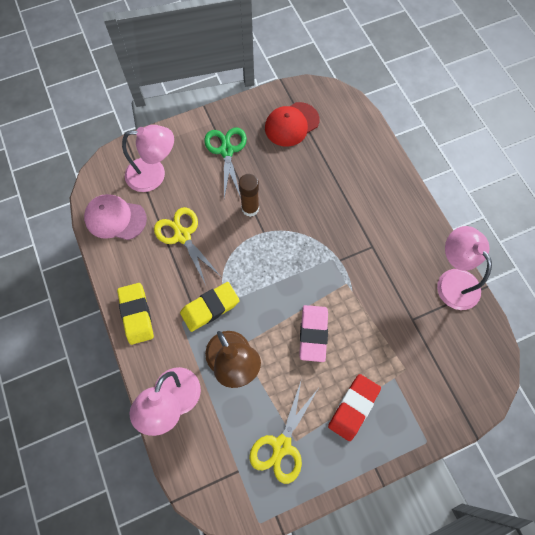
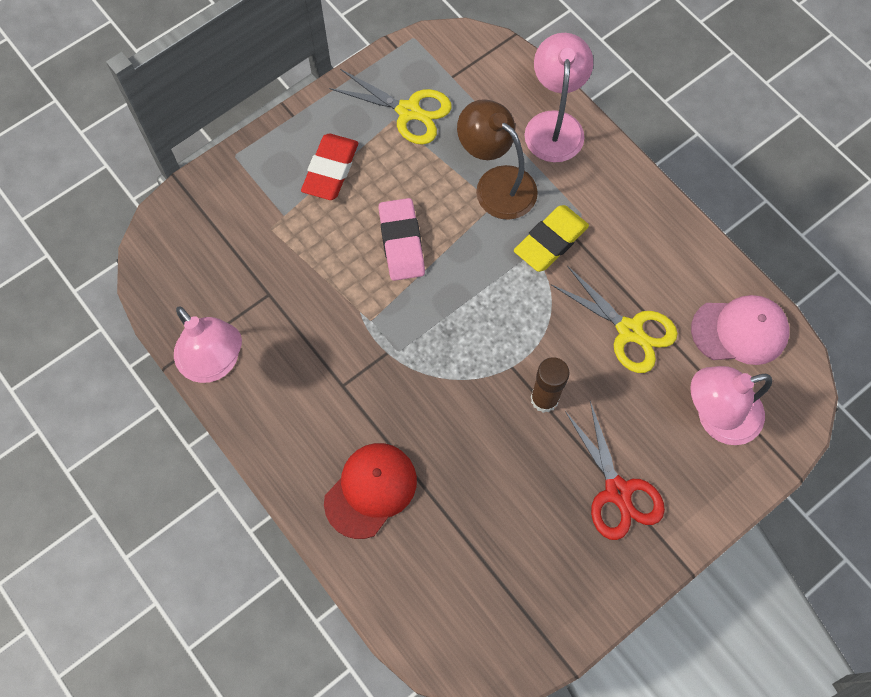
camera: 165 degrees right, 0 degrees up
yellow eraser [117,283,154,345] -> none
green scissors [204,127,247,198] -> red scissors [565,401,665,540]
yellow scissors [249,382,318,484] -> yellow scissors turned 105 degrees clockwise [329,69,451,145]
red cap [265,102,319,147] -> red cap moved to [324,443,417,539]

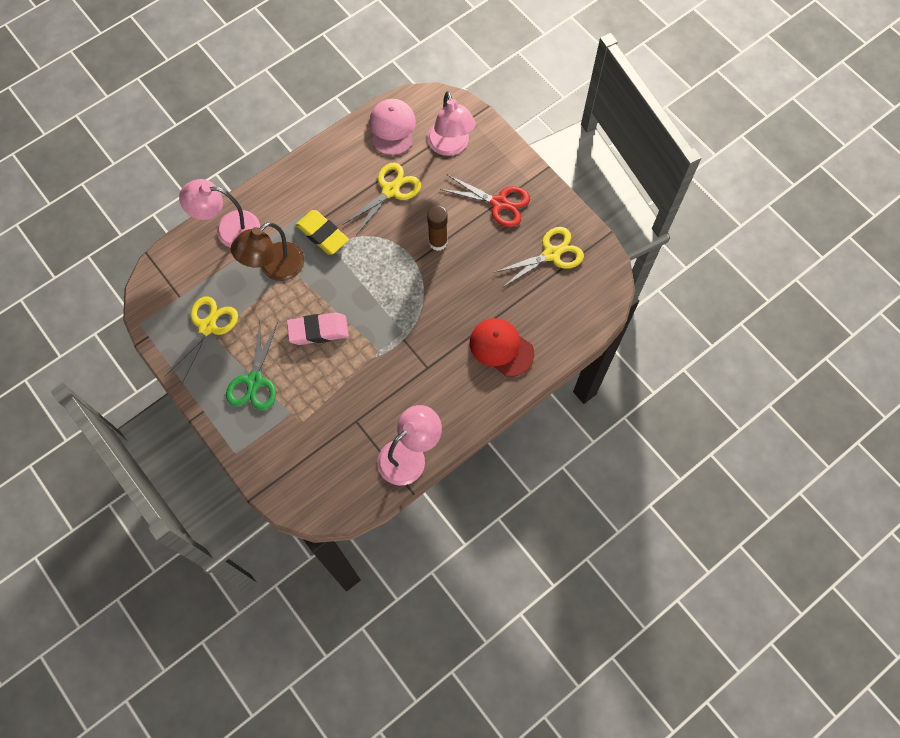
camera: 90 degrees left, 0 degrees up
red eraser [301,134,358,200] -> green scissors [226,321,278,410]
red scissors [565,401,665,540] -> red scissors turned 45 degrees clockwise [440,175,530,227]
none -> yellow scissors [493,227,584,288]

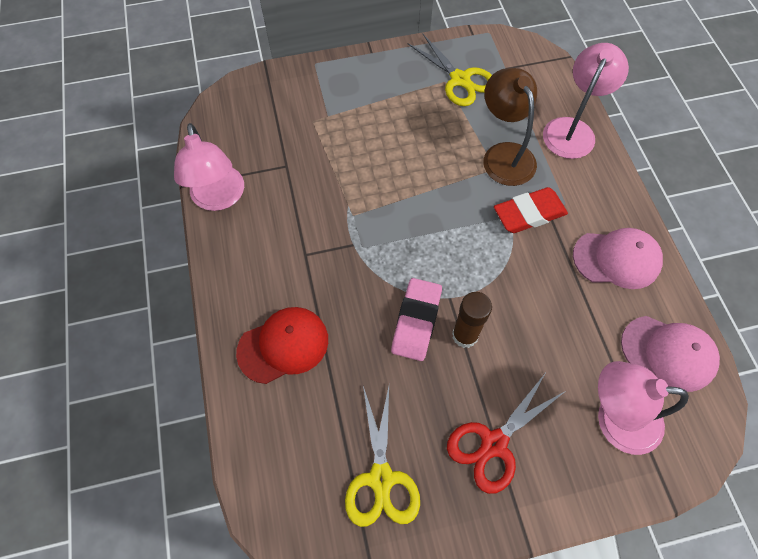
camera: 115 degrees right, 5 degrees down
green scissors [226,321,278,410] -> none
pink eraser [287,313,349,345] -> pink eraser moved to [391,278,442,361]
yellow eraser [296,210,349,255] -> red eraser [494,187,568,233]
yellow scissors [344,163,421,235] -> none
none -> pink cap [573,228,663,289]

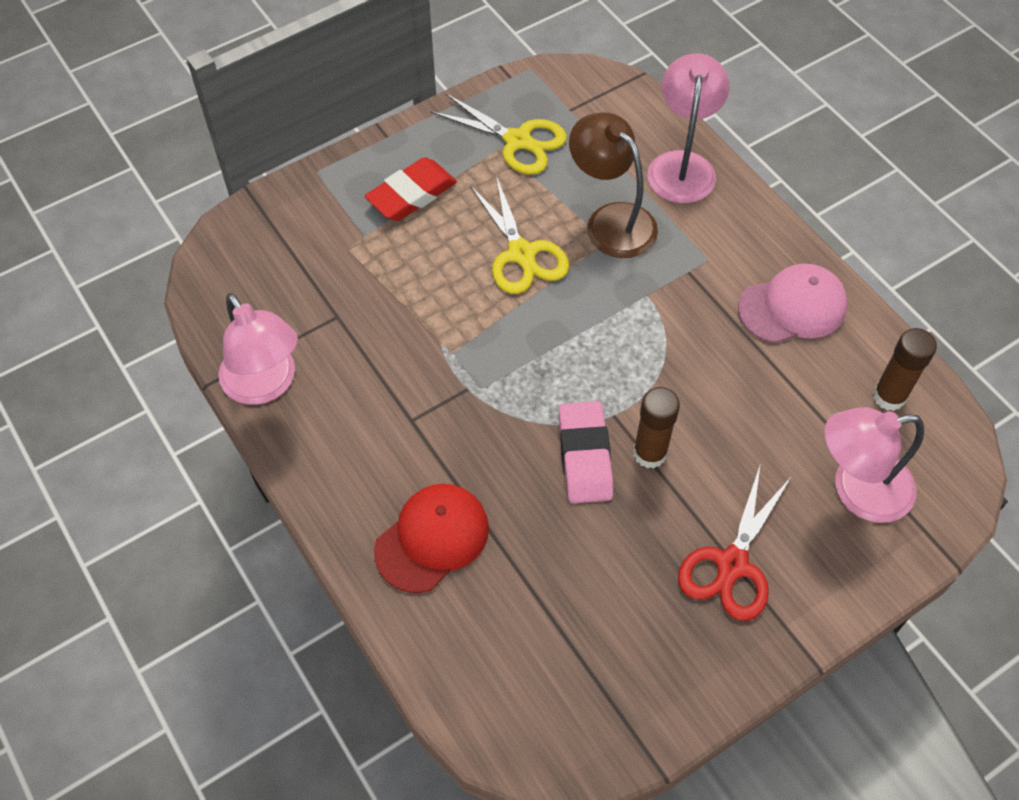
camera: 20 degrees left, 5 degrees down
yellow scissors [345,386,420,527] -> yellow scissors moved to [470,176,569,294]
red eraser [494,187,568,233] -> red eraser moved to [365,157,457,221]
pink cap [621,316,720,392] -> brown glue stick [873,328,937,411]

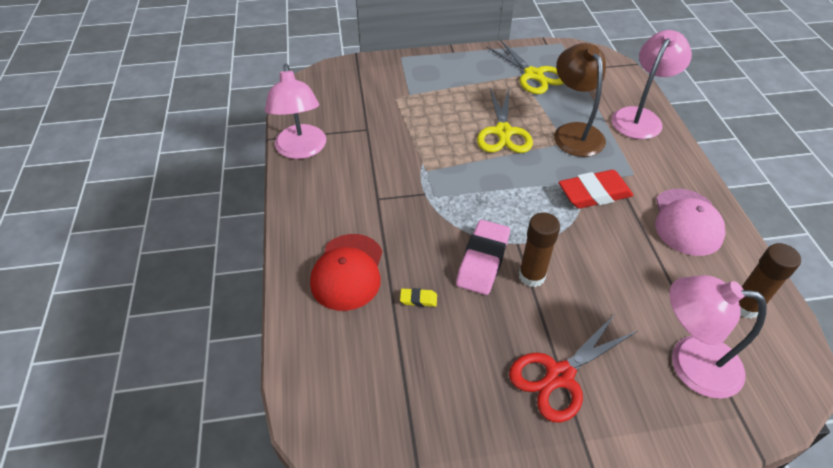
camera: 25 degrees right, 10 degrees down
red eraser [365,157,457,221] -> red eraser moved to [559,170,634,209]
red cap [374,484,489,593] -> red cap turned 120 degrees clockwise [310,234,382,311]
pink cap [738,264,848,343] -> pink cap turned 90 degrees clockwise [655,189,726,256]
none -> yellow eraser [400,288,437,307]

